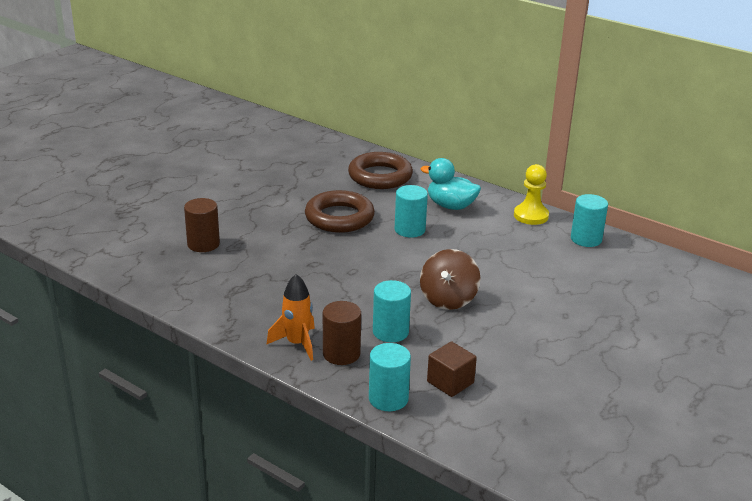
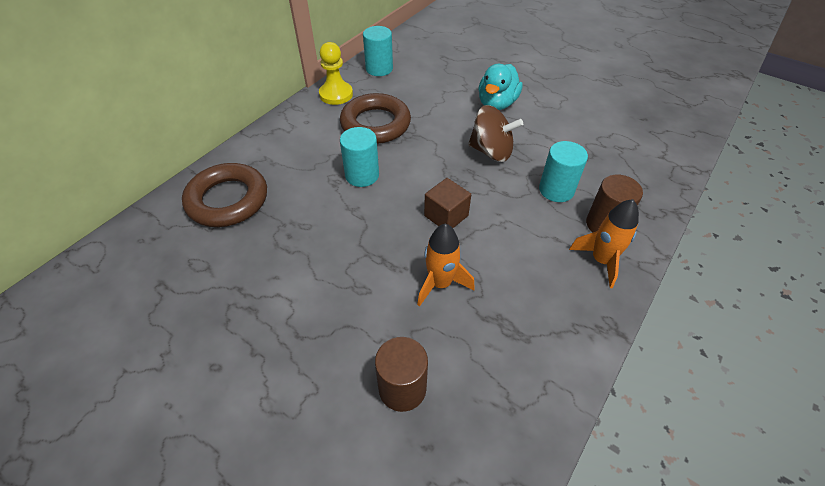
camera: 90 degrees left, 20 degrees up
brown ring [305,190,375,233] -> brown ring moved to [340,93,411,144]
turquoise cylinder [369,343,411,411] -> none
turquoise duck [420,158,481,210] -> turquoise duck moved to [478,64,523,110]
brown cube [427,341,477,397] -> brown cube moved to [424,178,471,228]
none -> orange rocket [417,224,475,307]

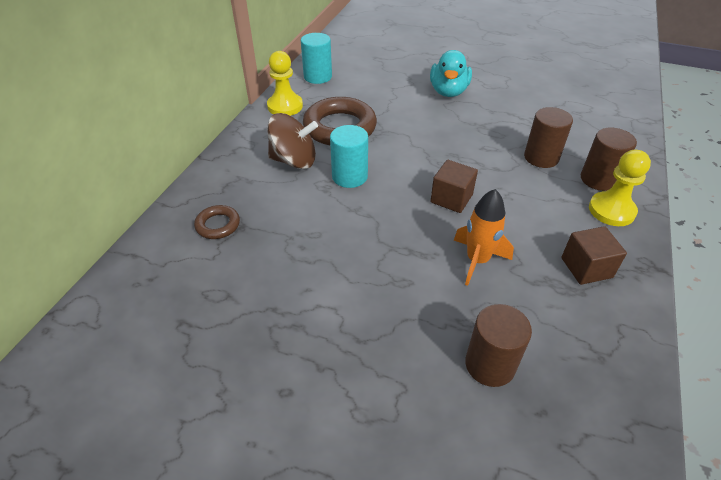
camera: 15 degrees left, 5 degrees down
brown ring [182,163,267,227] -> brown ring [194,205,240,239], size x0.49
brown spinning top [468,105,523,162] -> brown spinning top moved to [267,113,318,169]
turquoise cylinder [539,141,588,202] -> brown cylinder [524,107,573,168]
orange rocket [569,199,639,288] -> yellow pawn [589,150,651,226]
none -> brown cube [561,226,627,285]

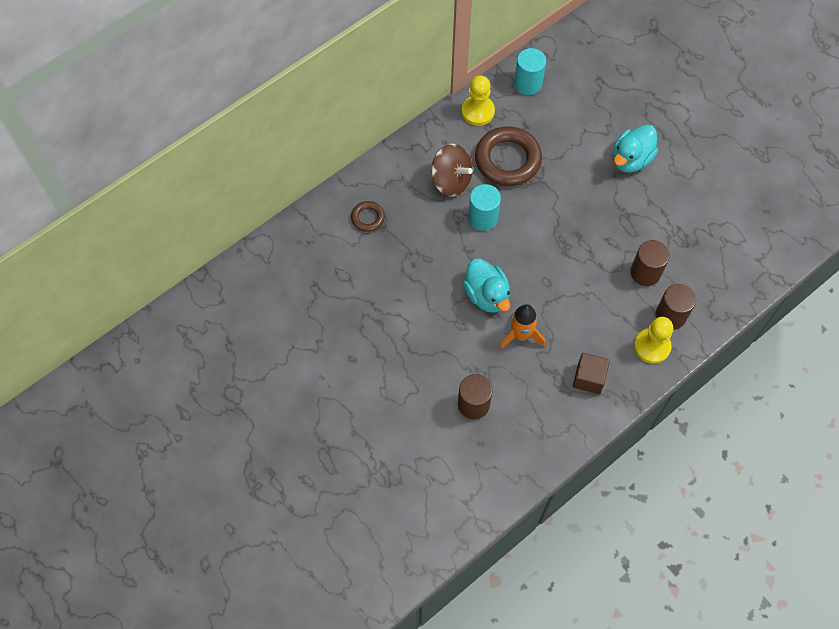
camera: 30 degrees right, 20 degrees up
brown cube [431,160,478,213] -> none
none -> turquoise duck [463,258,510,313]

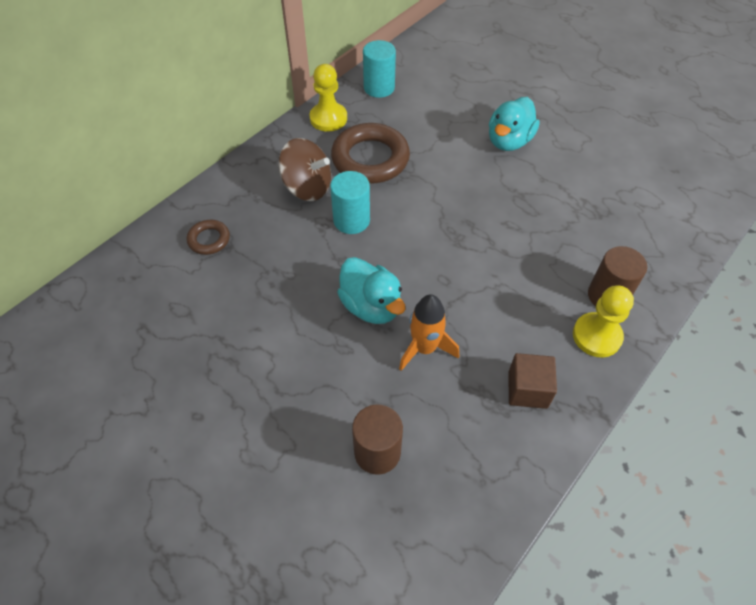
camera: 10 degrees left, 10 degrees down
brown cylinder [631,240,670,286] -> none

